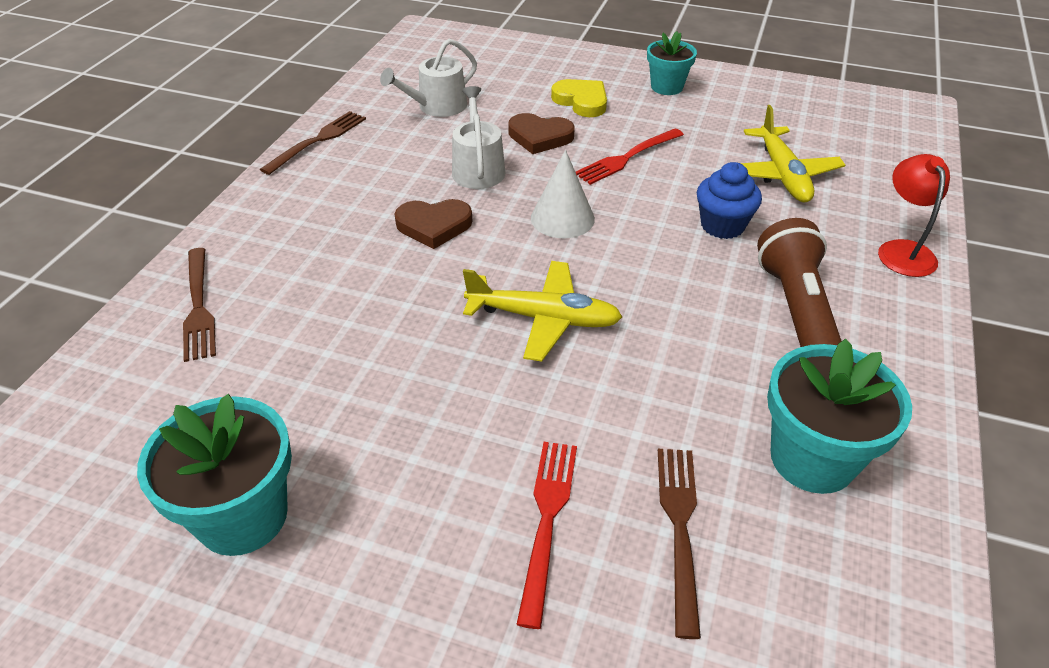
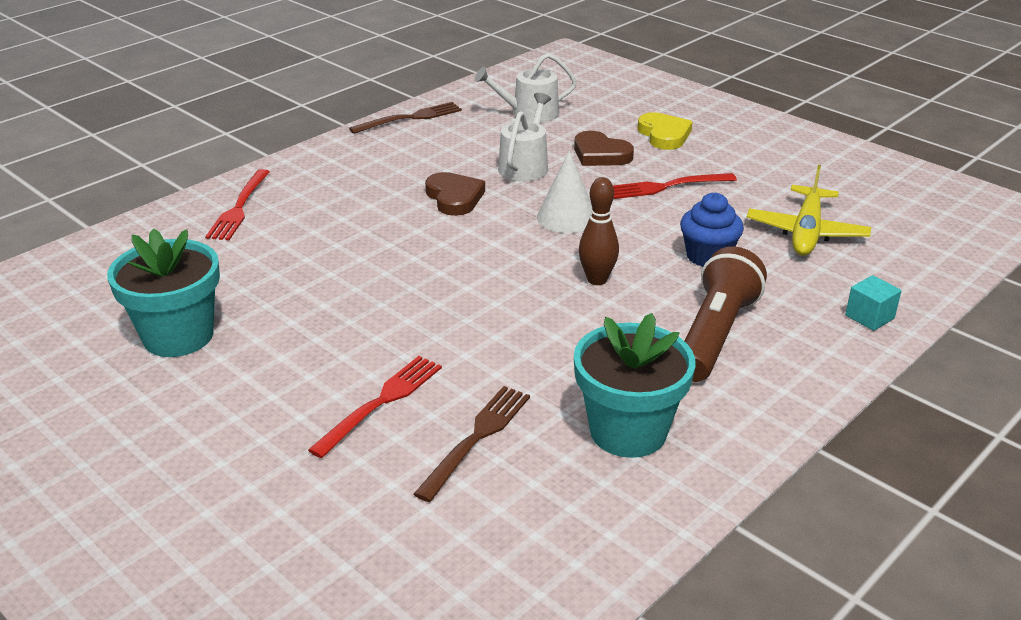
camera: 25 degrees right, 10 degrees down
brown fork [183,248,216,362] -> red fork [205,169,270,240]
brown heart [395,199,472,249] -> brown heart turned 135 degrees counterclockwise [425,172,485,216]
yellow plane [463,261,622,362] -> none
turquoise flower pot [647,31,697,95] -> none
red lamp [878,154,950,277] -> turquoise cube [845,275,901,331]
none -> brown bowling pin [579,177,619,285]

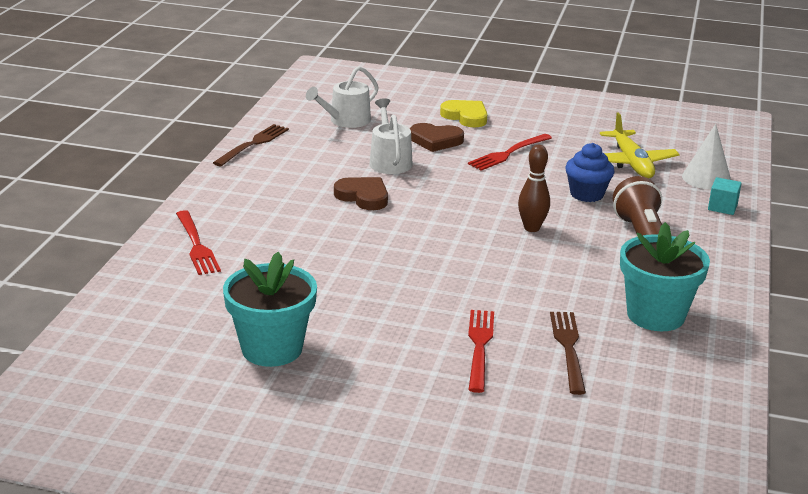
camera: 30 degrees left, 5 degrees down
white cone [537,150,592,233] -> white cone moved to [682,124,731,190]

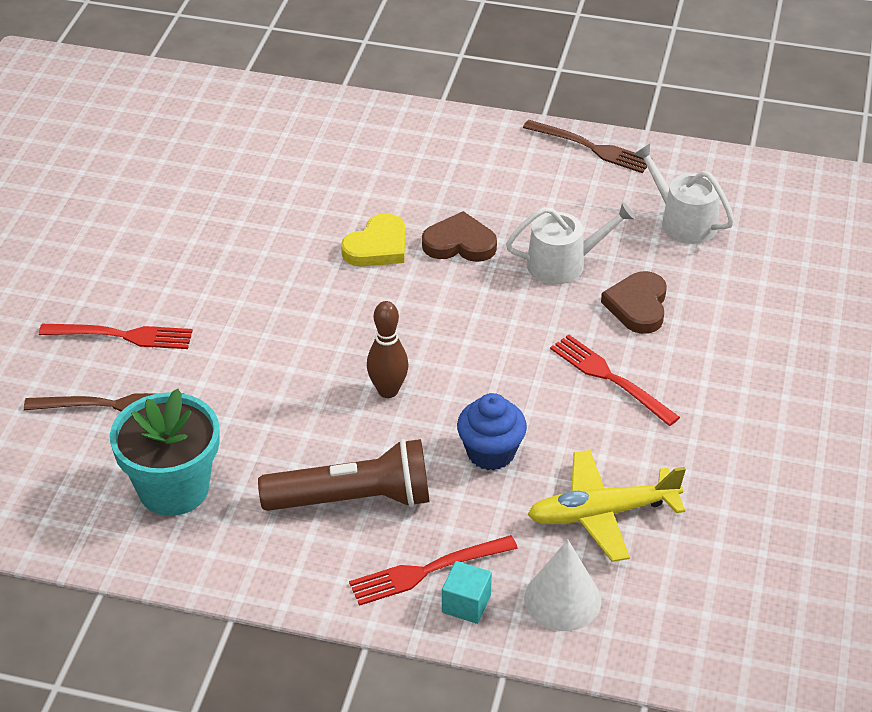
camera: 90 degrees right, 15 degrees up
red fork [176,210,221,275] -> red fork moved to [349,535,518,606]
turquoise flower pot [223,252,317,367] -> none
brown heart [334,177,388,210] -> brown heart turned 120 degrees counterclockwise [422,211,497,262]
yellow heart [440,100,487,127] -> yellow heart moved to [341,213,405,267]

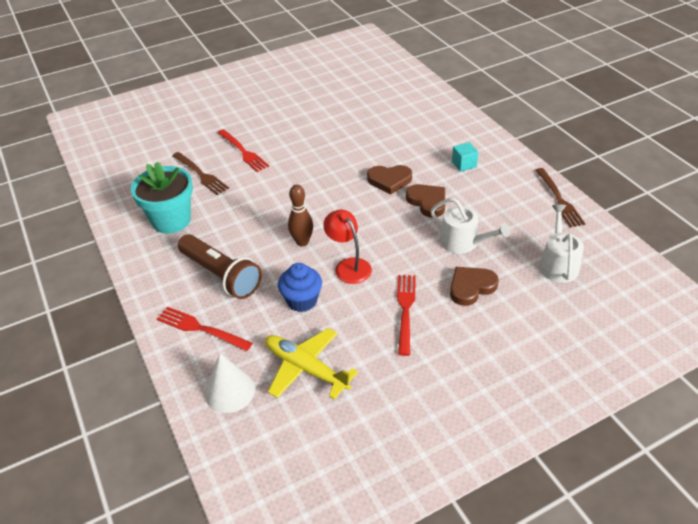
camera: 50 degrees right, 0 degrees up
yellow heart [341,213,405,267] -> brown heart [367,165,412,194]
turquoise cube [442,561,492,624] -> turquoise cube moved to [452,142,479,172]
none -> red lamp [323,210,372,284]

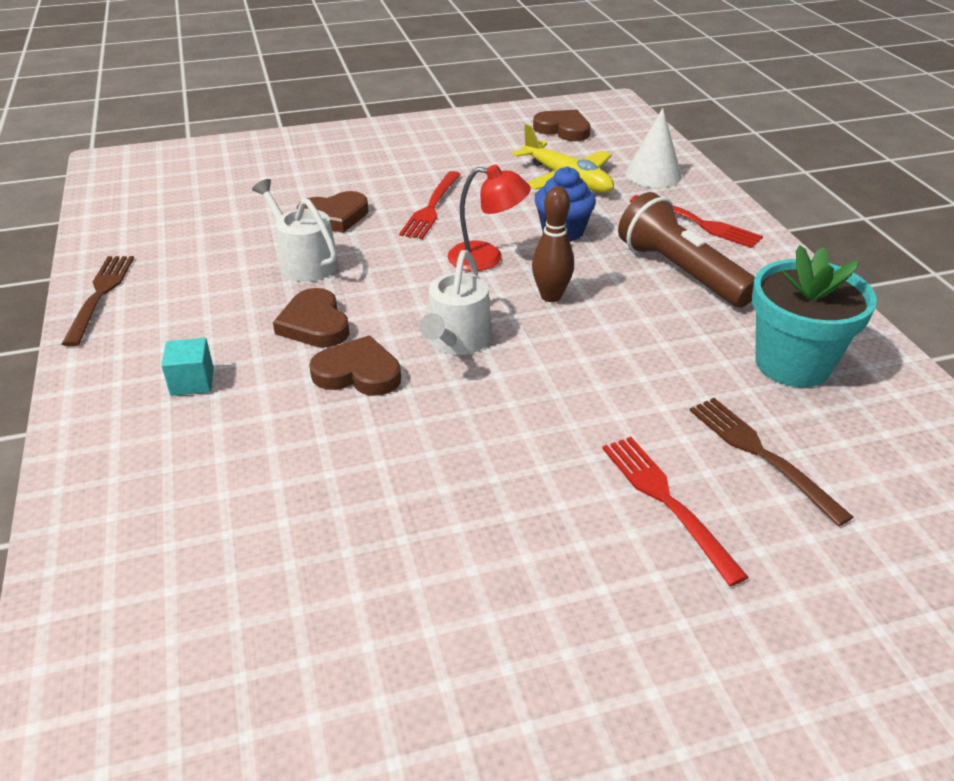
camera: 170 degrees left, 5 degrees down
red lamp [323,210,372,284] -> red lamp turned 60 degrees counterclockwise [448,165,531,271]
white watering can [539,205,584,283] -> white watering can moved to [419,250,492,355]
none -> brown heart [533,110,591,141]

